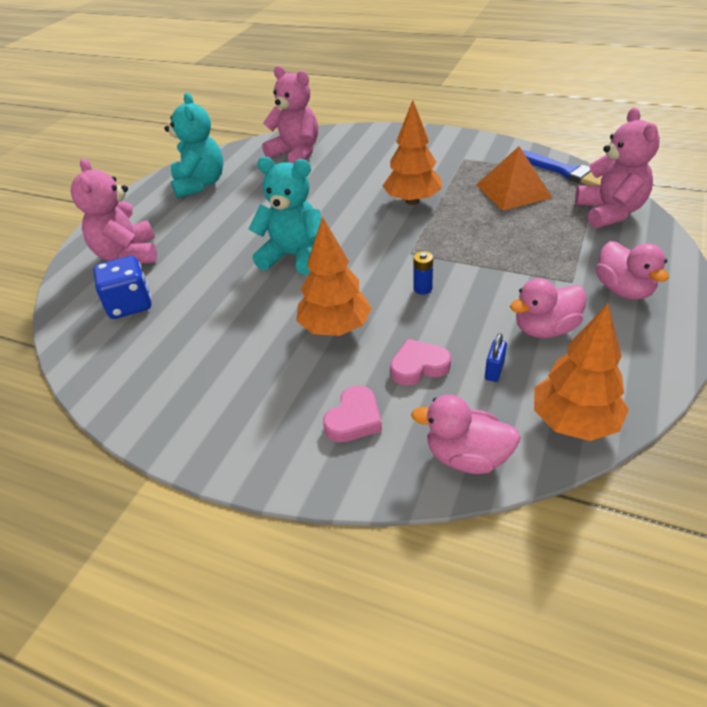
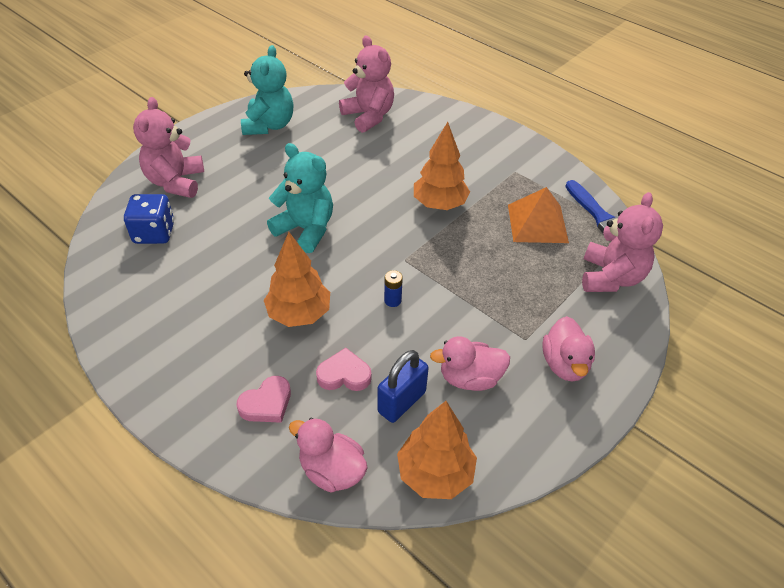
camera: 15 degrees right, 5 degrees up
blue padlock [485,333,507,382] -> blue padlock [377,350,429,423], size x1.86

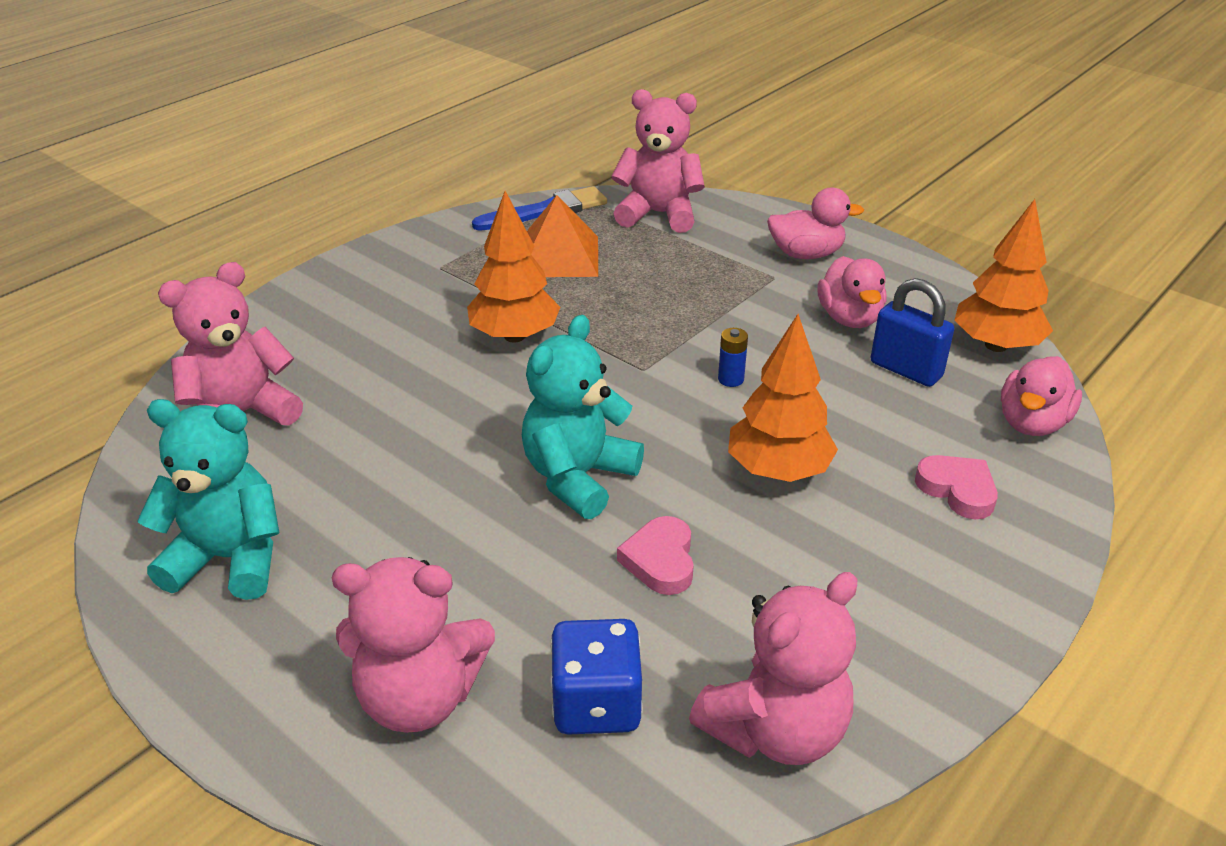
camera: 90 degrees left, 10 degrees down
pink heart [316,348,371,391] -> pink heart moved to [617,516,694,595]
none -> pink teddy bear [689,572,857,765]

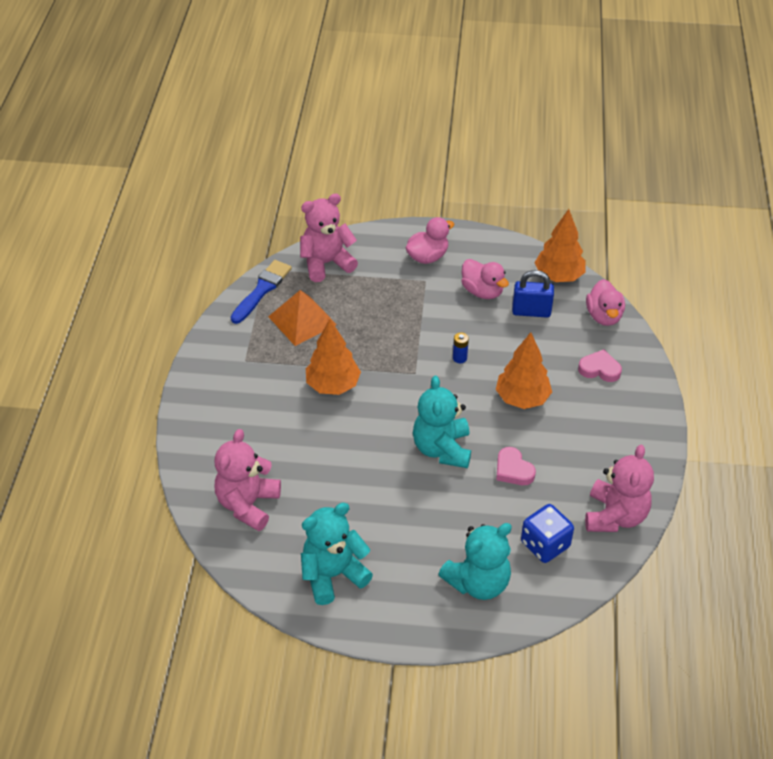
camera: 35 degrees left, 10 degrees up
pink teddy bear [332,557,495,733] -> turquoise teddy bear [438,523,512,600]

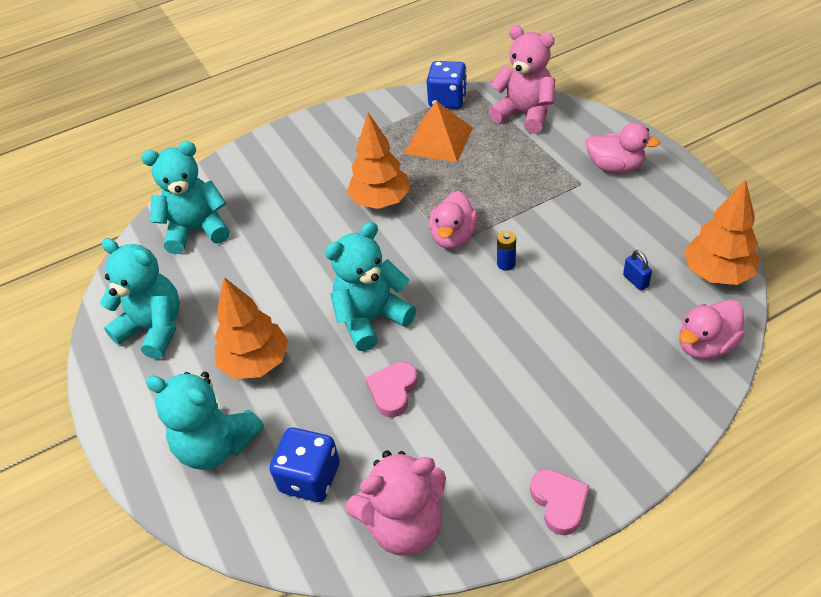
camera: 60 degrees right, 0 degrees up
pink teddy bear [215,429,281,531] -> turquoise teddy bear [141,141,230,254]
blue brush [231,260,292,324] -> blue dice [427,61,467,109]
pink duck [461,259,509,299] -> pink duck moved to [429,191,478,249]
orange tree [496,332,552,409] -> orange tree moved to [215,277,288,379]
blue padlock [512,270,554,318] -> blue padlock [623,250,652,291], size x0.54
pink heart [578,349,622,382] -> pink heart moved to [530,469,589,535]

